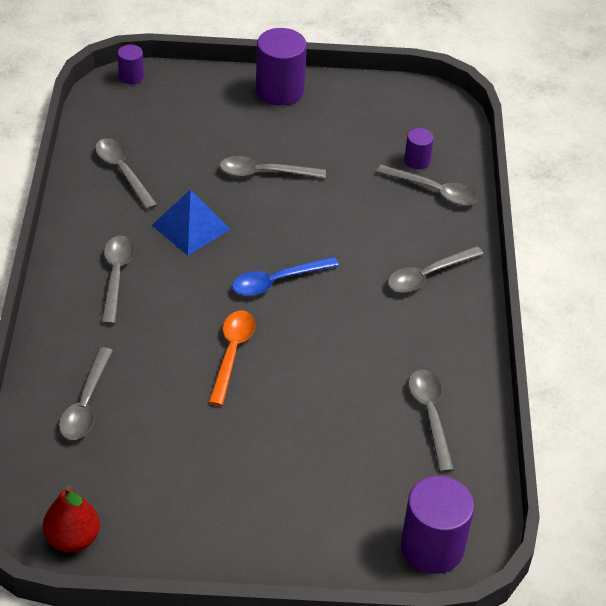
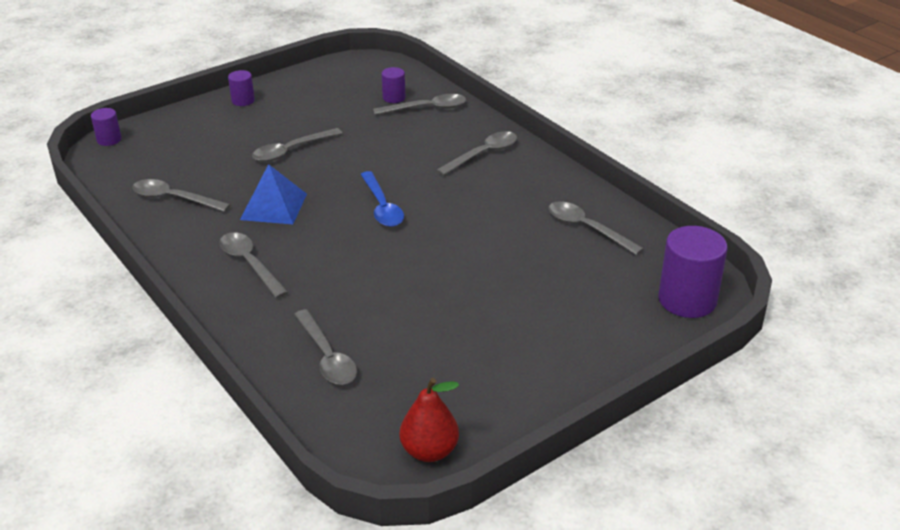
camera: 35 degrees left, 10 degrees down
orange spoon [208,311,255,406] -> none
blue spoon [232,257,339,296] -> blue spoon turned 45 degrees counterclockwise [360,171,404,227]
purple cylinder [256,28,307,106] -> purple cylinder [228,70,255,106], size x0.52
grey spoon [388,246,484,293] -> grey spoon turned 150 degrees counterclockwise [436,131,517,176]

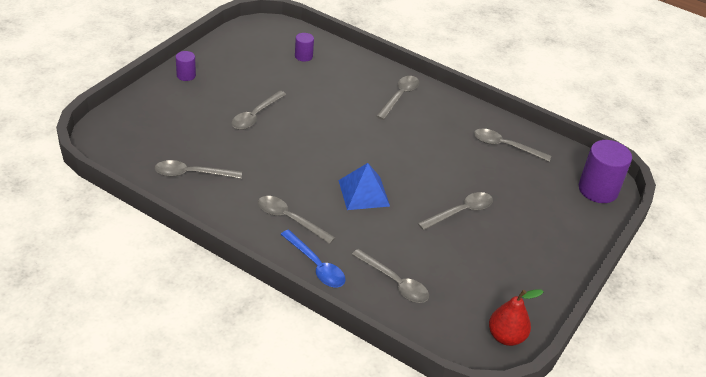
camera: 25 degrees left, 5 degrees up
purple cylinder [91,108,122,146] -> none
blue pyramid [240,164,307,224] -> blue pyramid moved to [338,163,390,210]
blue spoon [360,171,404,227] -> blue spoon moved to [281,230,345,287]
grey spoon [373,94,466,115] -> grey spoon moved to [418,192,493,230]

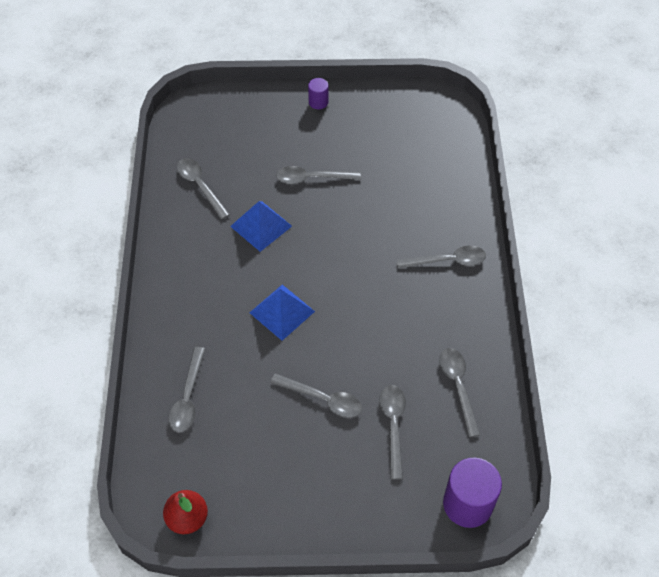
camera: 60 degrees right, 15 degrees up
grey spoon [258,196,335,244] -> grey spoon moved to [379,385,406,480]
blue spoon [281,230,345,287] -> none
purple cylinder [295,33,314,62] -> none
none -> blue pyramid [230,201,292,252]

